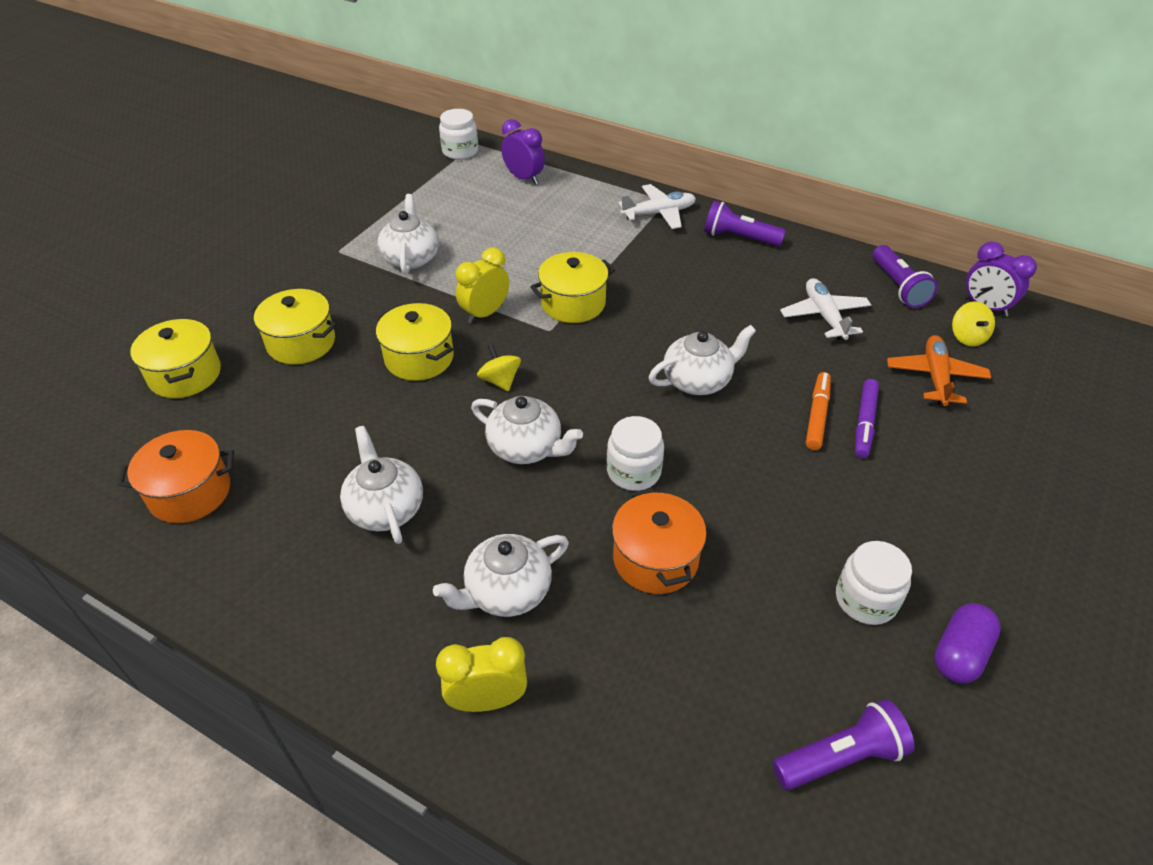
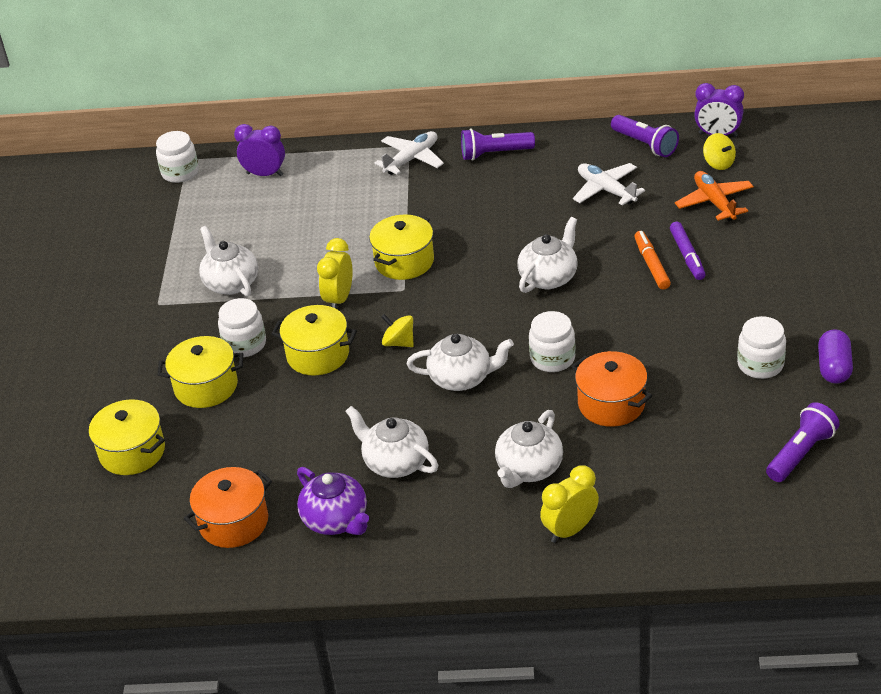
camera: 25 degrees left, 5 degrees down
none -> white jar [218,298,266,357]
none -> purple teapot [297,467,369,535]

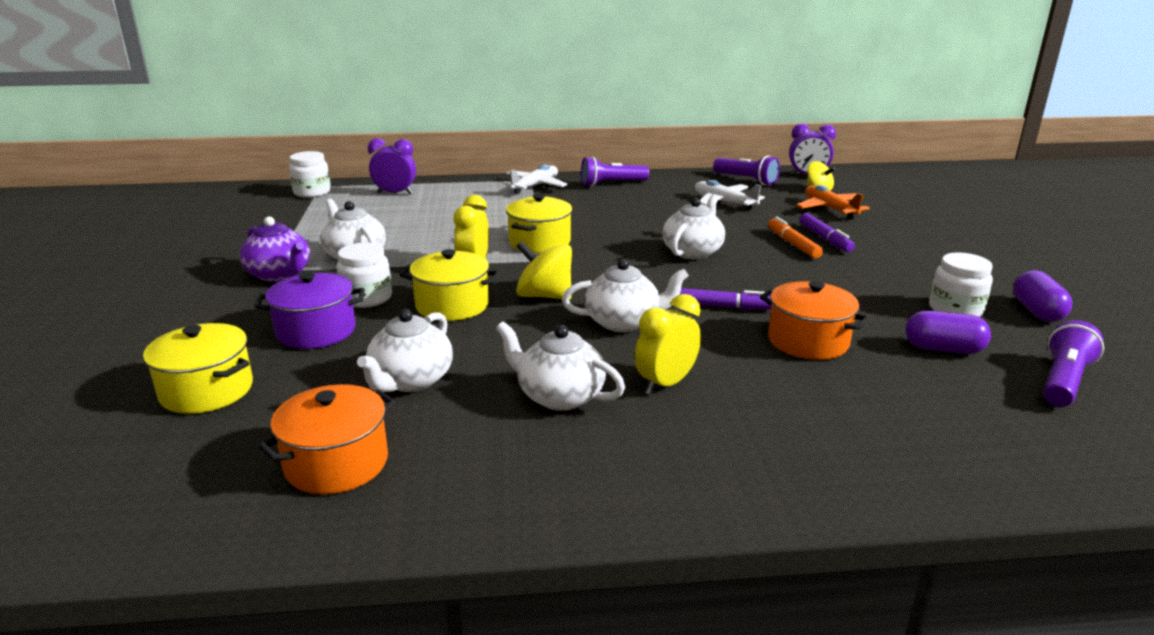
camera: 10 degrees left, 15 degrees down
yellow pot [158,336,243,408] -> purple pot [254,272,365,349]
purple teapot [297,467,369,535] -> purple teapot moved to [240,216,310,282]
yellow spinning top [381,314,414,347] -> yellow spinning top [516,241,572,300], size x1.53
white teapot [495,410,563,488] -> white teapot moved to [357,309,453,392]
white jar [529,311,576,372] -> purple marker [680,288,772,310]
yellow clock [540,465,599,543] -> yellow clock moved to [635,294,701,395]
none -> purple capsule [906,311,991,354]

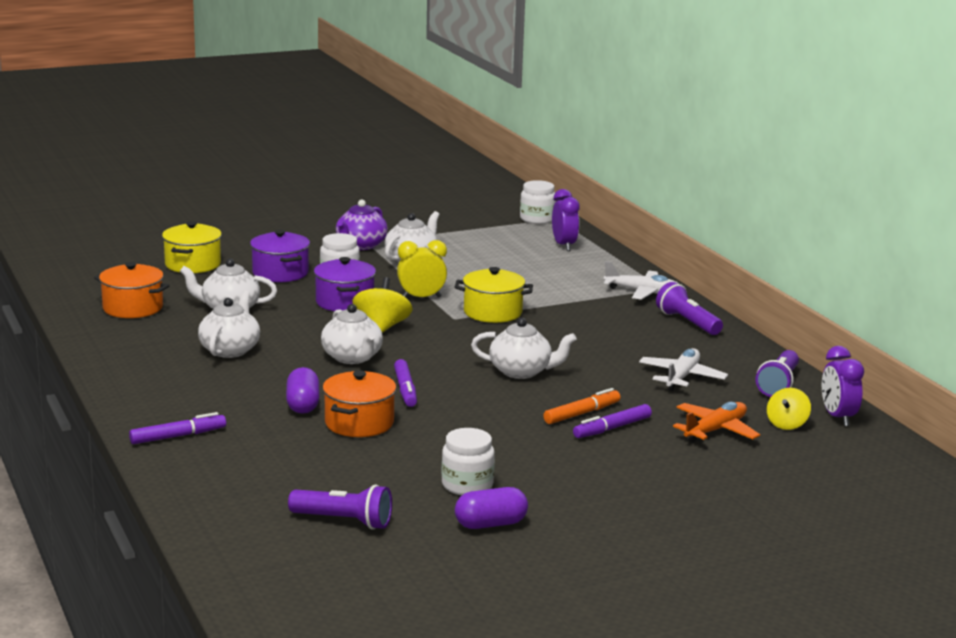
camera: 70 degrees right, 5 degrees down
yellow pot [400,249,500,321] -> purple pot [314,257,376,311]
yellow clock [635,294,701,395] -> none
purple capsule [906,311,991,354] -> purple capsule moved to [286,367,319,414]
none -> purple marker [129,412,226,444]

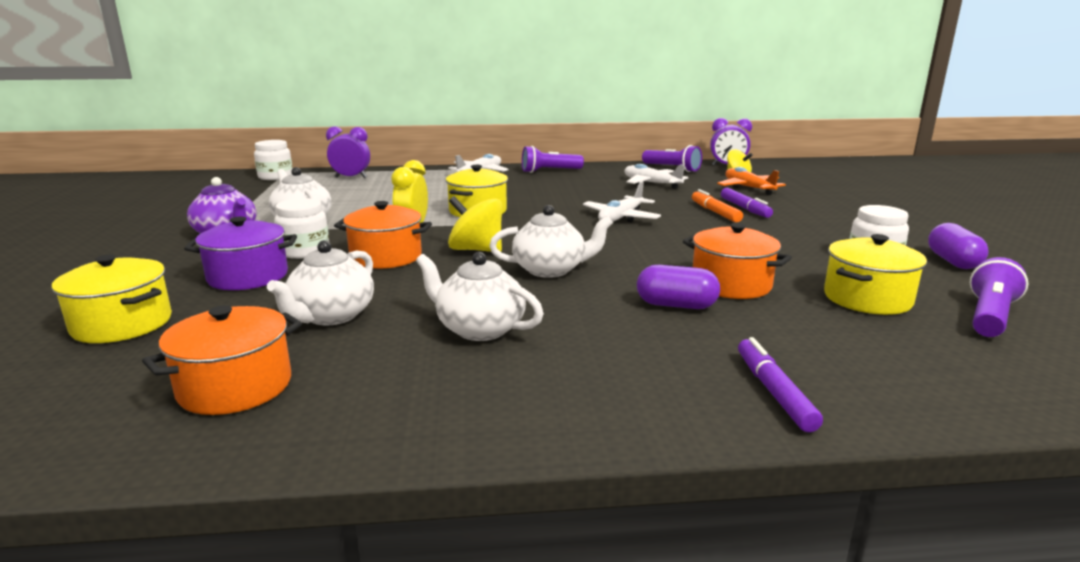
camera: 70 degrees left, 0 degrees up
purple pot [314,257,376,311] -> orange pot [334,201,432,269]
purple marker [394,359,417,407] -> none
white teapot [471,318,577,379] -> white plane [583,181,661,223]
none -> yellow pot [824,234,927,315]

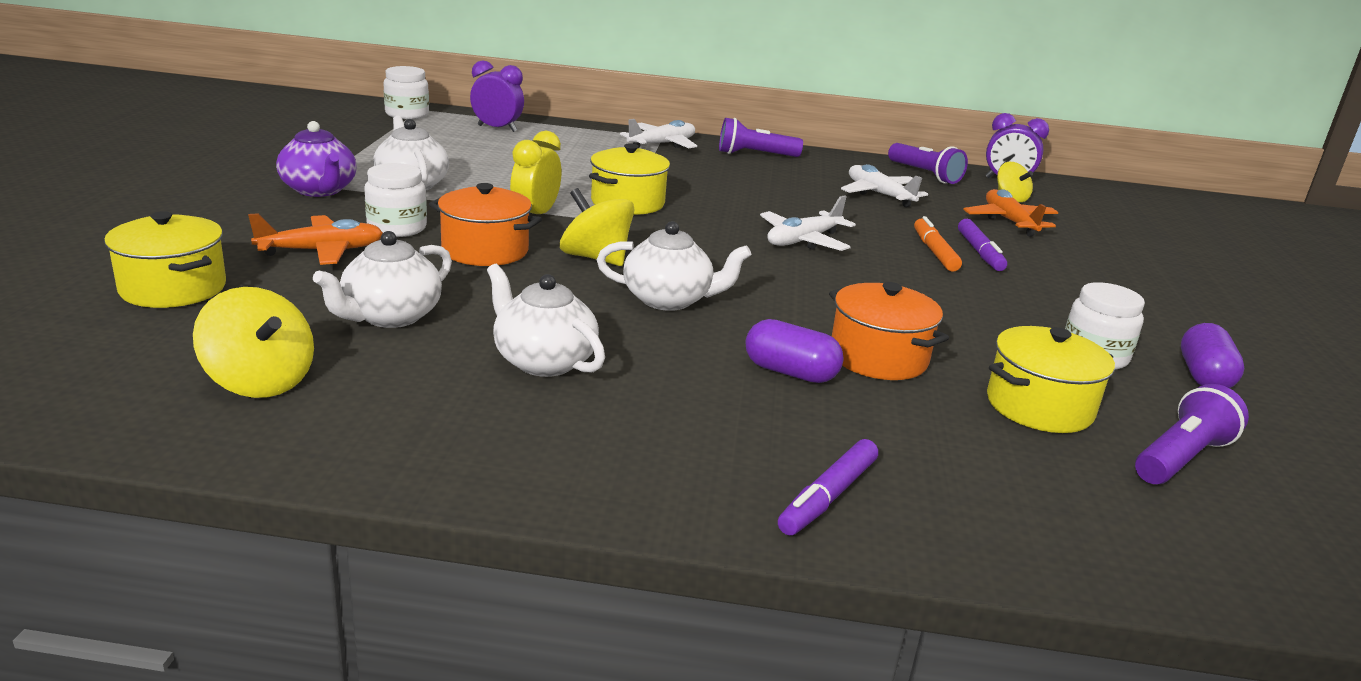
camera: 10 degrees right, 5 degrees up
orange pot [142,305,302,415] -> yellow spinning top [193,287,314,398]
purple pot [184,217,297,290] -> orange plane [248,213,383,265]
purple marker [738,337,823,432] -> purple marker turned 150 degrees counterclockwise [778,439,878,536]

